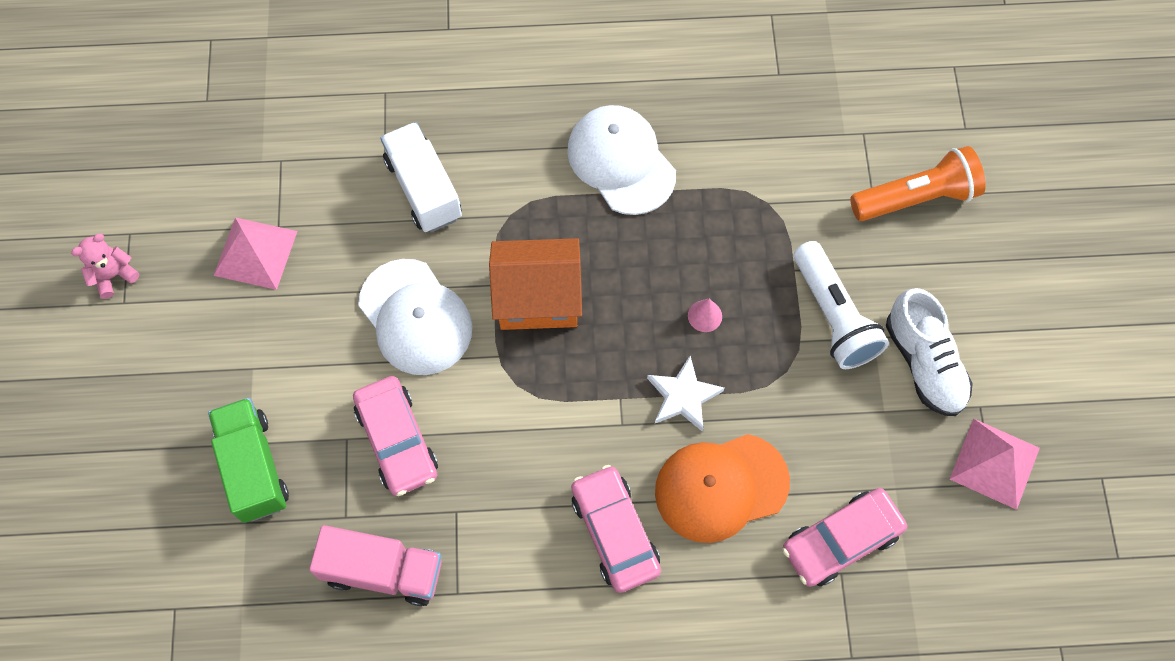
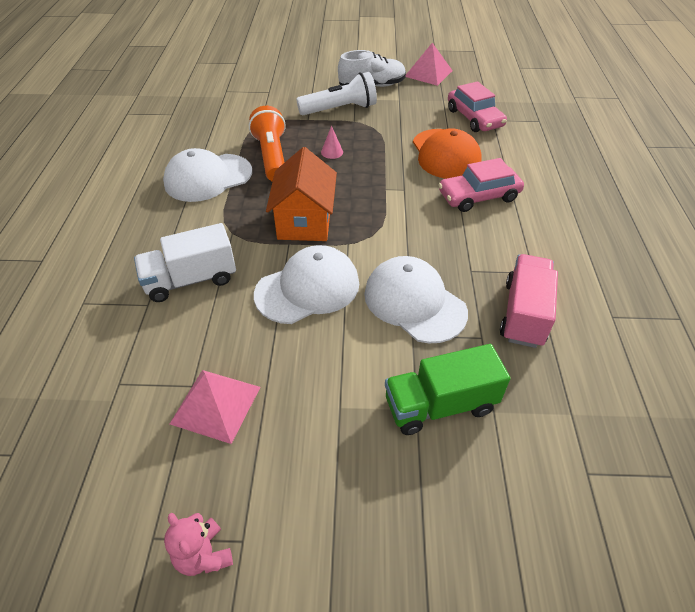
camera: 85 degrees left, 20 degrees down
pink car [353,376,438,496] -> white cap [364,256,468,343]
white star [647,356,724,432] -> none
orange flashlight [850,146,986,221] -> orange flashlight moved to [249,106,286,182]

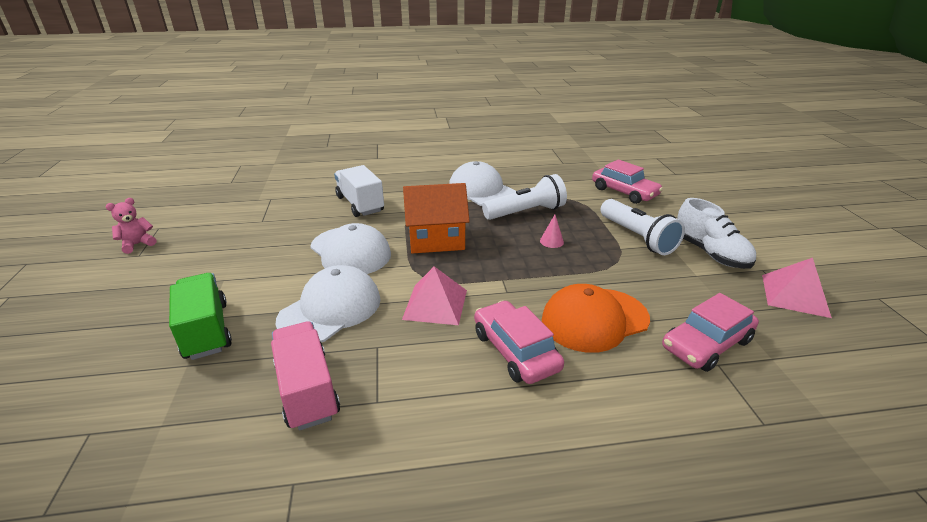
camera: 80 degrees right, 15 degrees down
pink pyramid [170,370,260,444] -> pink pyramid moved to [402,266,467,325]
orange flashlight [249,106,286,182] -> white flashlight [482,174,567,220]
pink truck [500,254,558,348] -> pink truck turned 120 degrees counterclockwise [271,321,340,431]
none -> pink car [592,159,663,204]

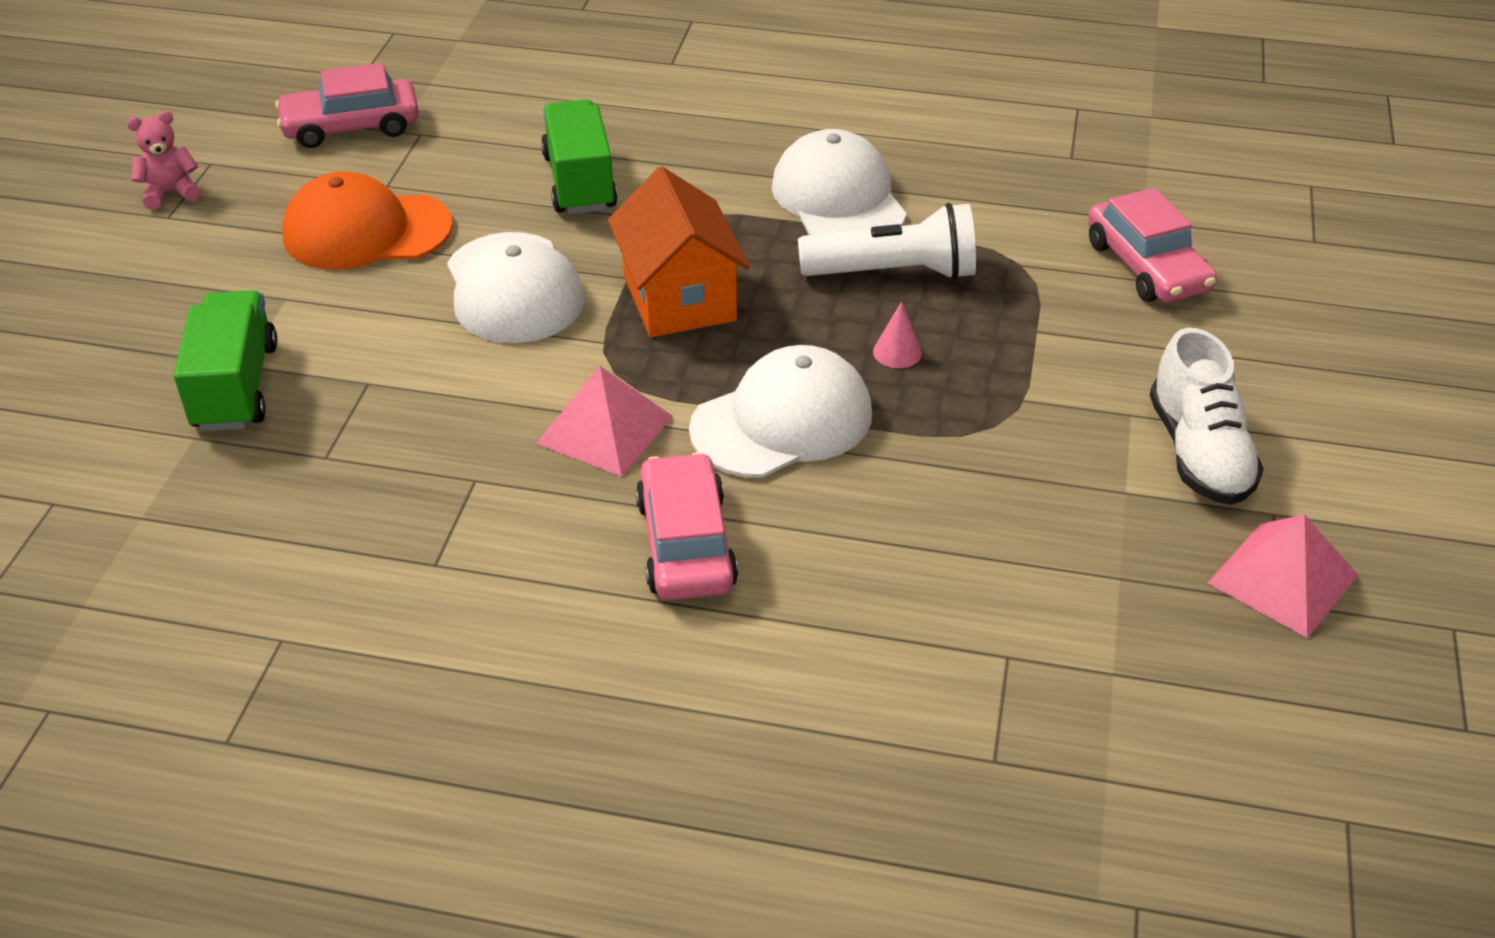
camera: 20 degrees right, 10 degrees up
pink truck [271,321,340,431] -> none
white cap [275,265,381,342] -> white cap moved to [689,345,872,478]
white truck [334,165,384,217] -> green truck [541,100,617,214]
orange house [403,183,470,254] -> orange house turned 60 degrees clockwise [608,167,750,338]
orange cap [542,284,650,353] -> orange cap moved to [283,172,453,270]
white flashlight [601,199,685,255] -> none
pink car [662,293,759,372] -> pink car moved to [275,63,419,148]

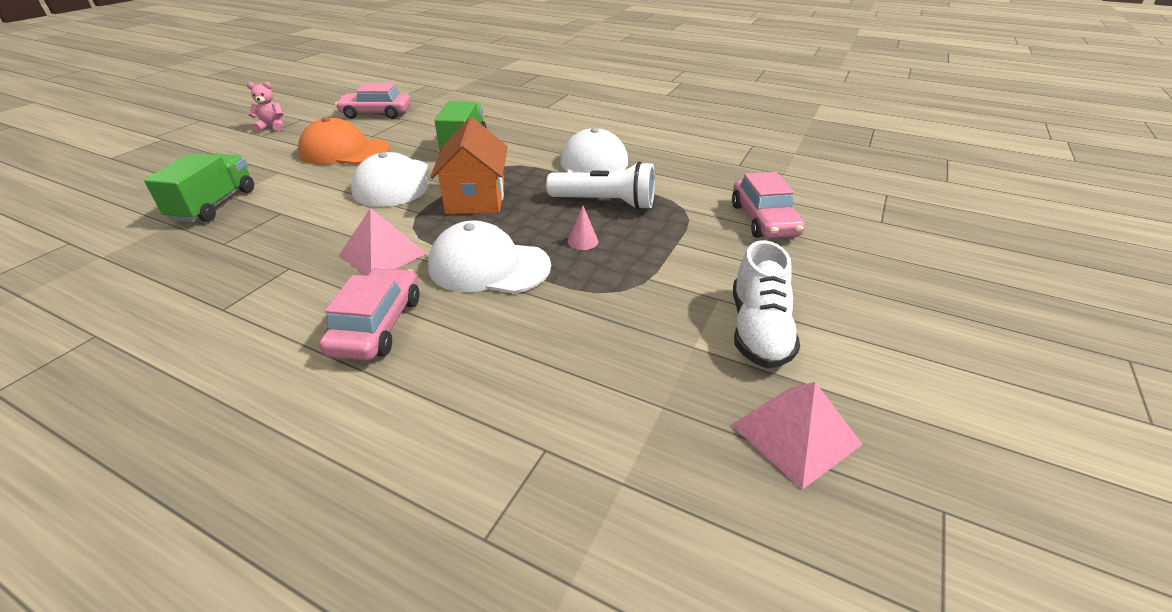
camera: 15 degrees right, 5 degrees down
white cap [689,345,872,478] -> white cap turned 150 degrees counterclockwise [428,220,551,293]

